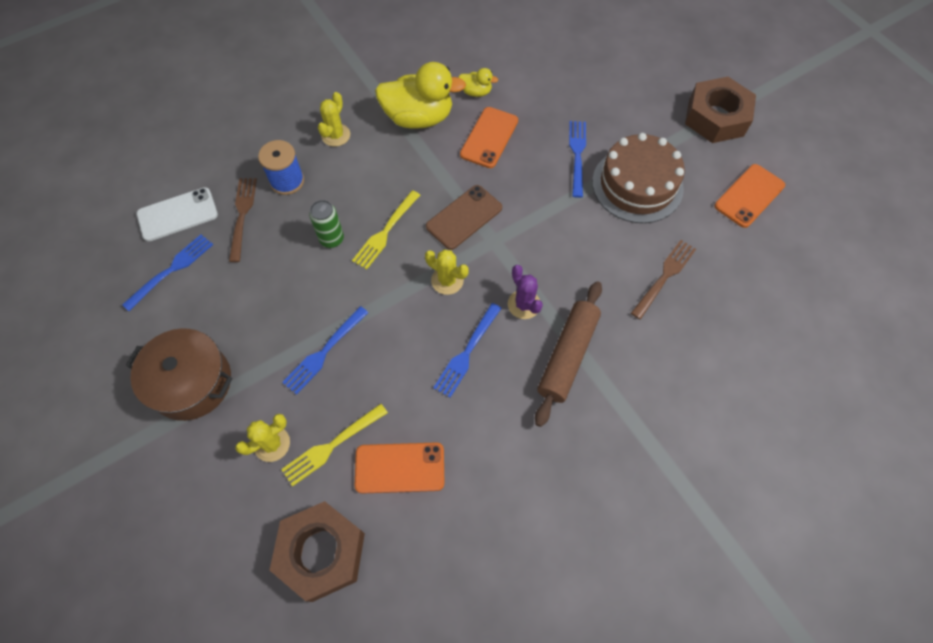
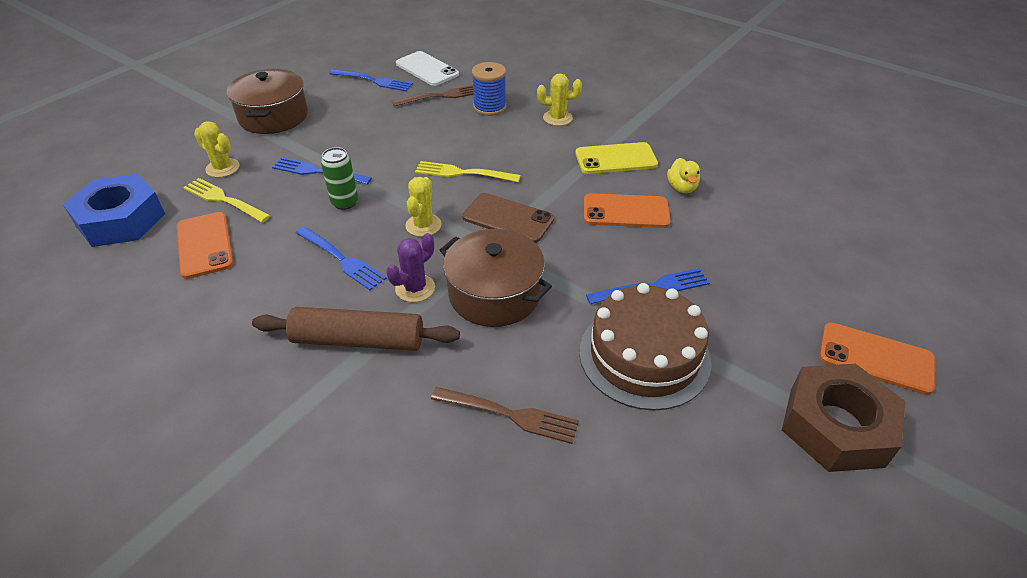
camera: 70 degrees right, 20 degrees down
brown nut [270,501,365,602] -> blue nut [63,174,165,247]
green can [309,200,344,248] -> green can moved to [321,147,358,210]
yellow duck [375,62,466,129] -> yellow phone [575,142,658,174]
blue fork [433,303,502,398] -> blue fork turned 150 degrees counterclockwise [296,227,387,290]
orange phone [715,164,785,228] -> orange phone moved to [819,323,935,395]
none -> brown pot [440,229,552,327]

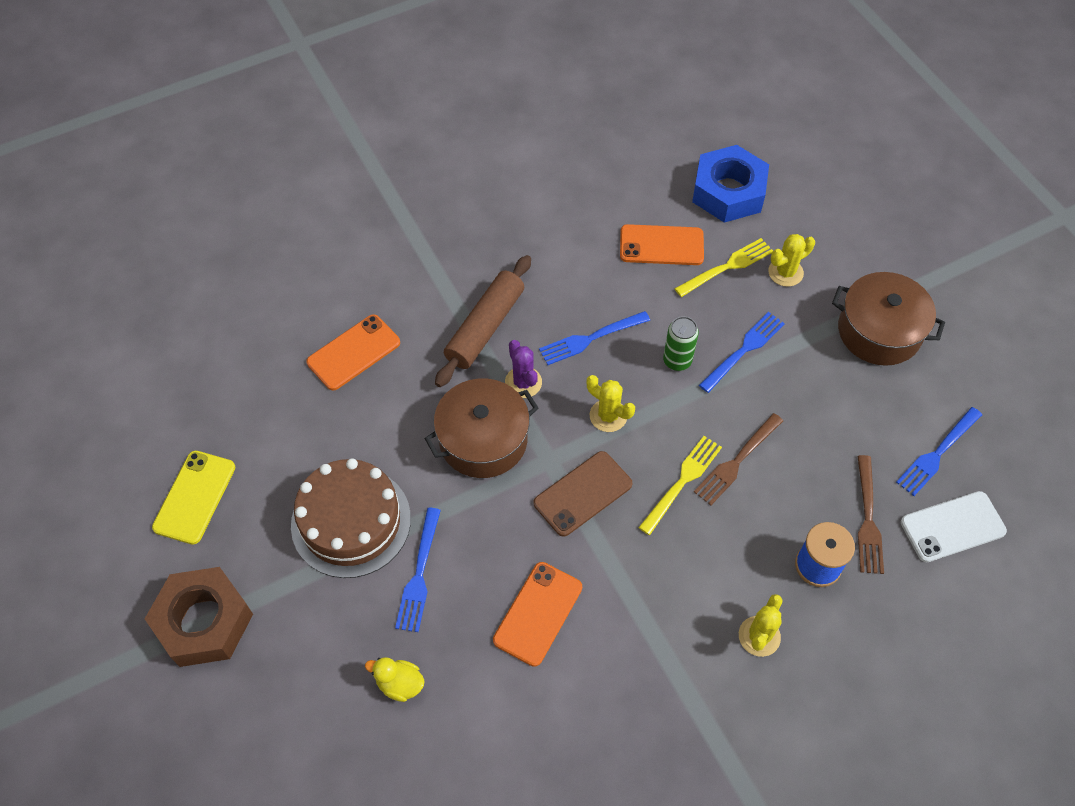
camera: 115 degrees right, 15 degrees up
brown fork [431,387,579,444] -> brown fork moved to [694,413,783,505]
yellow phone [575,142,658,174] -> yellow phone moved to [152,451,235,545]
yellow duck [667,158,700,193] -> yellow duck moved to [365,657,425,702]
orange phone [819,323,935,395] -> orange phone moved to [306,314,400,391]

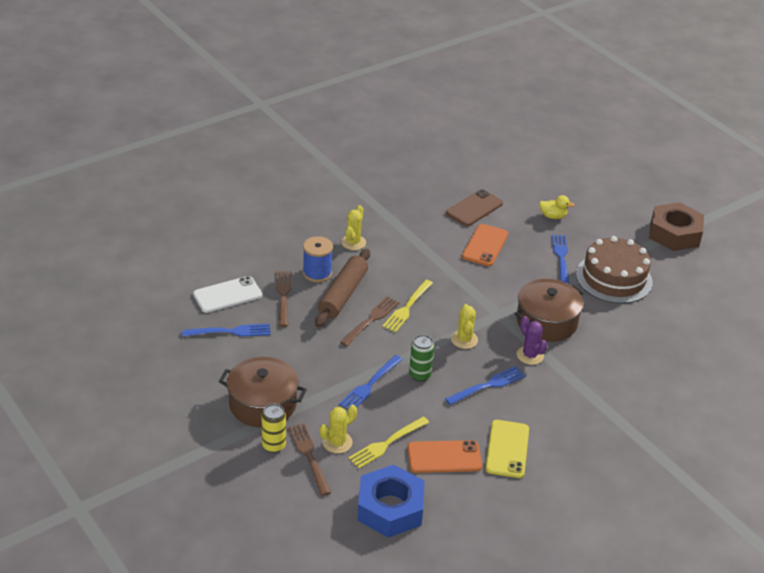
camera: 170 degrees right, 20 degrees down
yellow phone [152,451,235,545] -> yellow phone moved to [485,420,529,478]
orange phone [306,314,400,391] -> none
brown rolling pin [435,255,531,387] -> brown rolling pin moved to [315,249,370,327]
brown phone [534,451,633,537] -> brown phone moved to [446,189,503,226]
yellow cactus [587,375,635,432] -> yellow cactus turned 60 degrees clockwise [451,304,478,349]
blue fork [896,407,982,496] -> blue fork turned 45 degrees clockwise [182,324,271,337]
none -> yellow can [261,404,286,453]
none -> brown fork [288,423,331,496]

